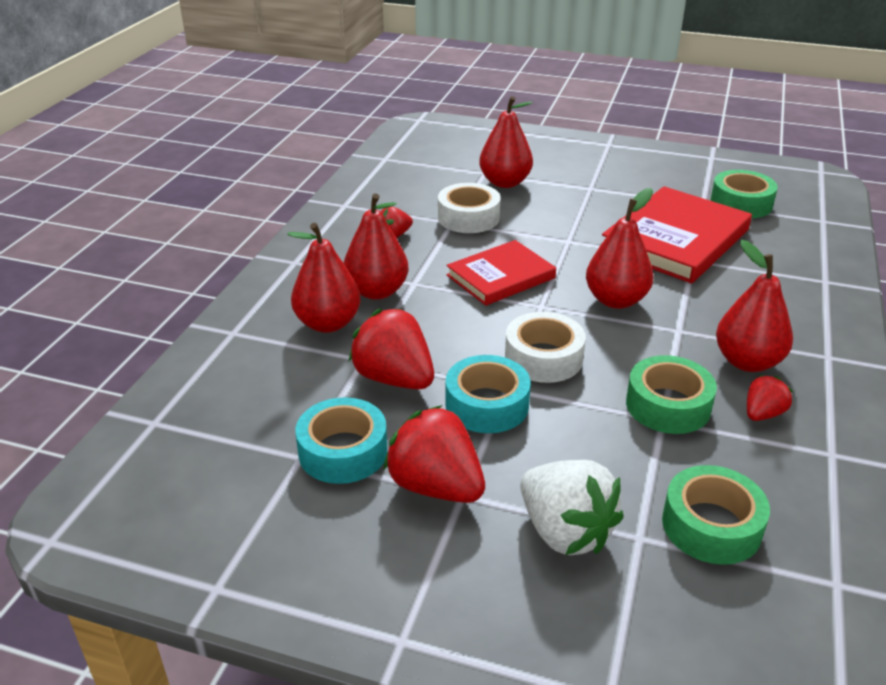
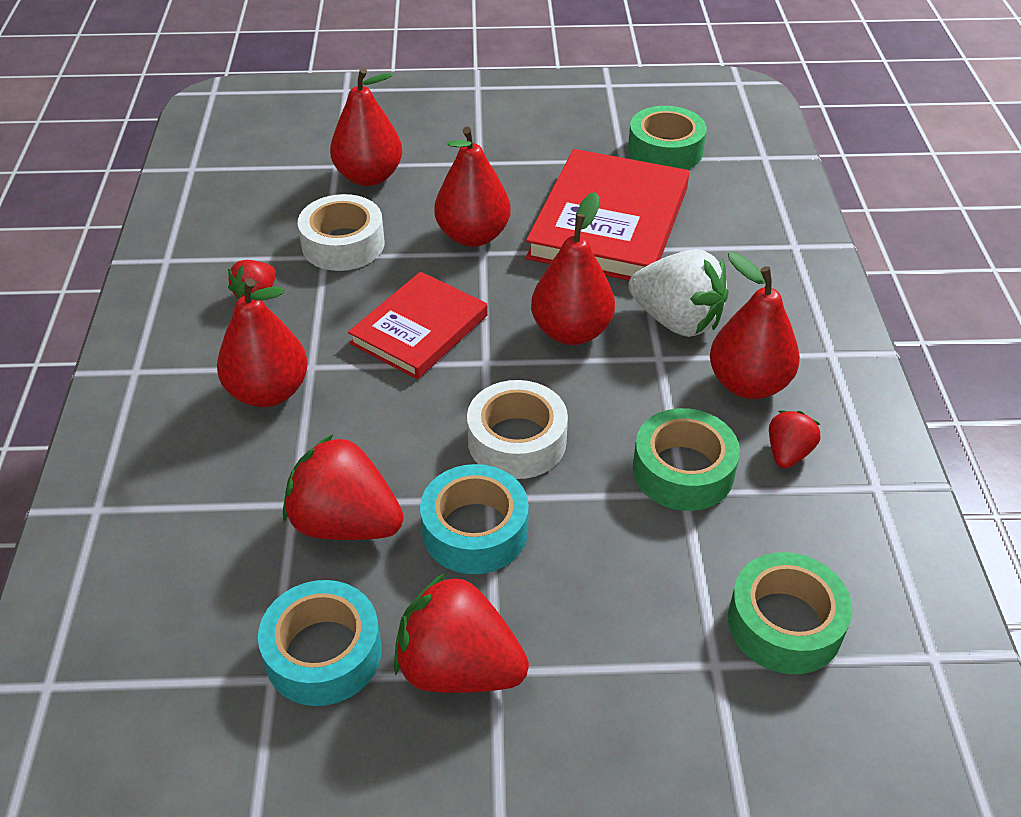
camera: 20 degrees left, 10 degrees up
red pear [288,223,361,333] -> red pear moved to [434,127,511,247]
white strawberry [520,460,624,555] -> white strawberry moved to [628,249,728,337]

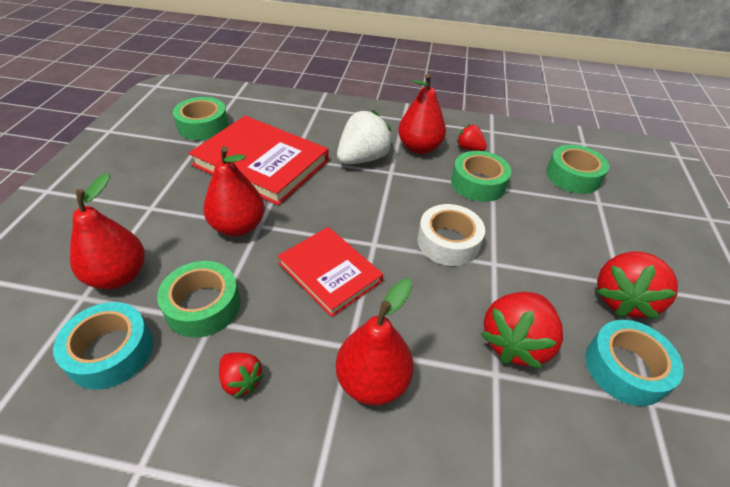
camera: 80 degrees left, 0 degrees up
white tape [298,194,385,271] -> green tape [157,261,241,338]
turquoise tape [420,464,529,574] -> turquoise tape moved to [53,302,153,390]
red pear [531,192,615,345] -> none

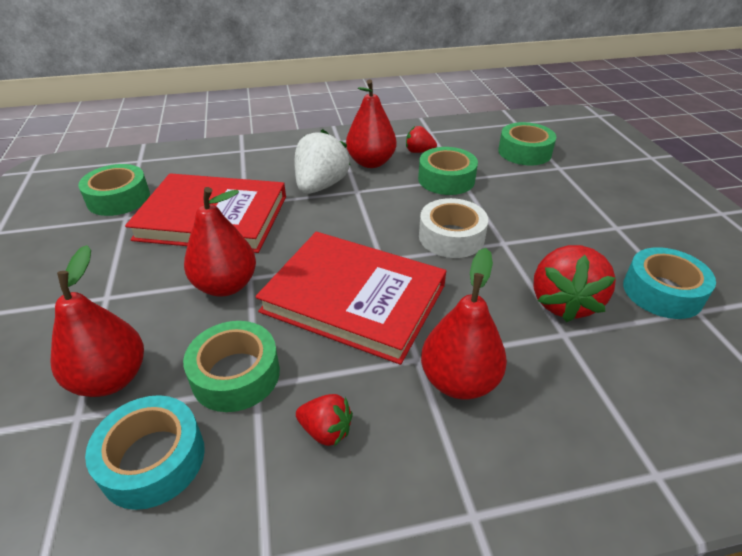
camera: 20 degrees left, 5 degrees down
red book [278,227,383,317] -> red book [255,232,446,365], size x1.58
red strawberry [596,252,678,319] -> none

